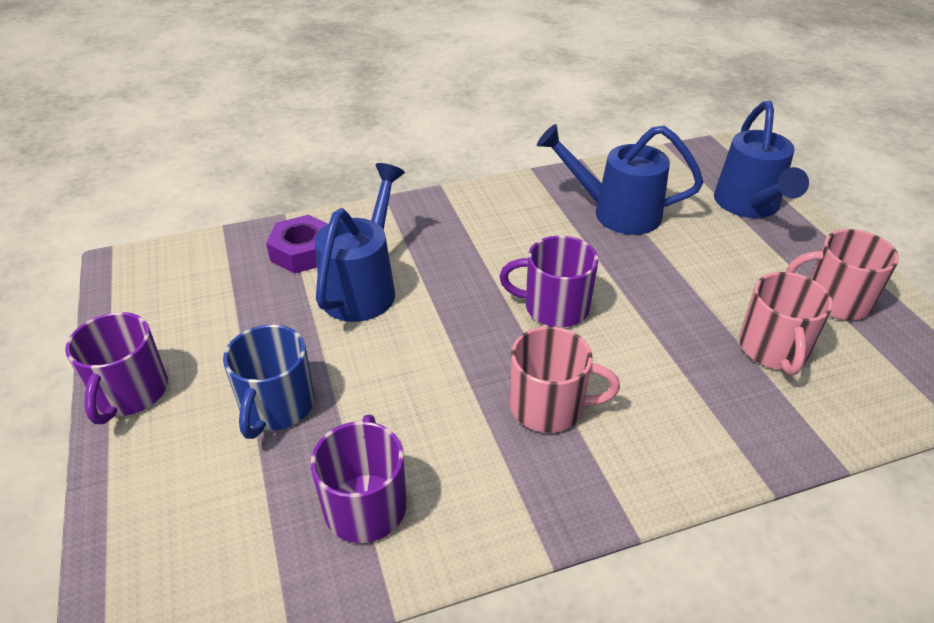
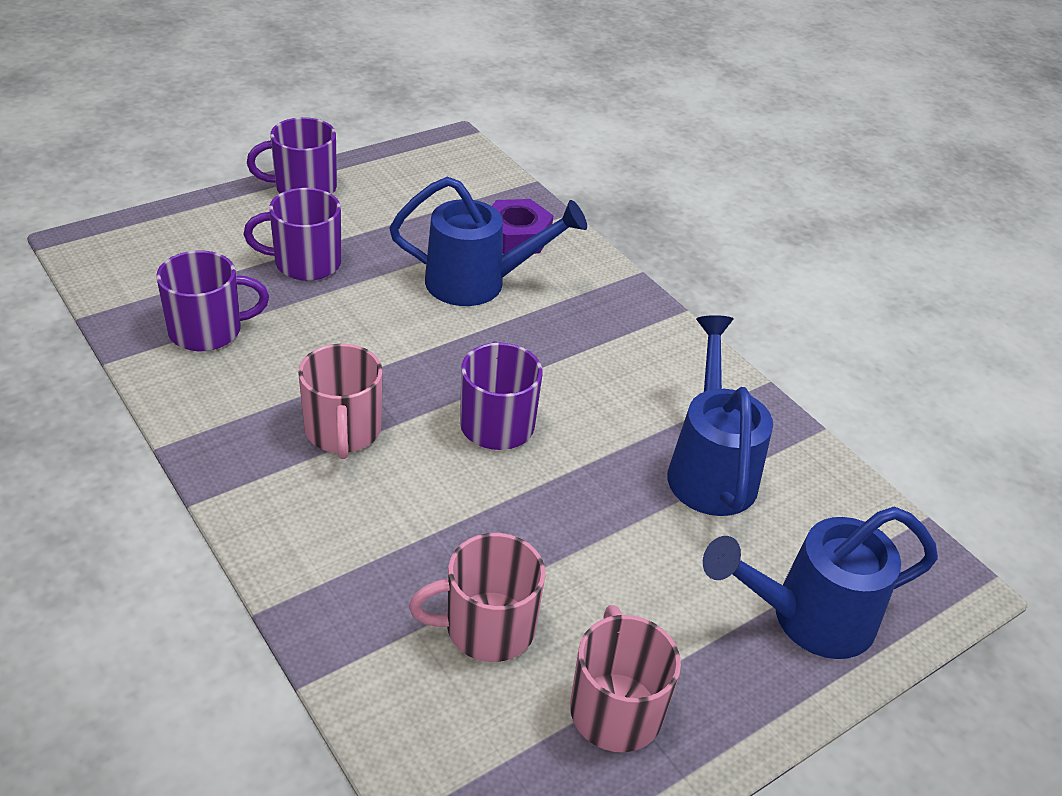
camera: 70 degrees right, 0 degrees up
blue mug [223,324,314,439] -> purple mug [243,188,342,281]

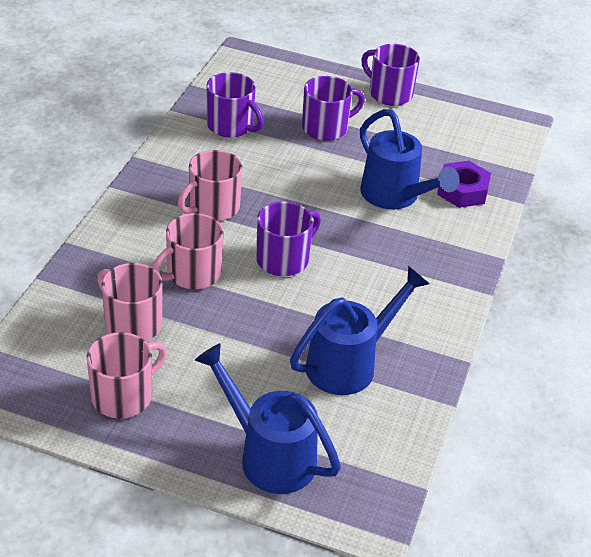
camera: 55 degrees right, 0 degrees up
purple mug [243,188,342,281] -> purple mug turned 105 degrees clockwise [302,76,365,141]
none -> pink mug [152,213,224,289]

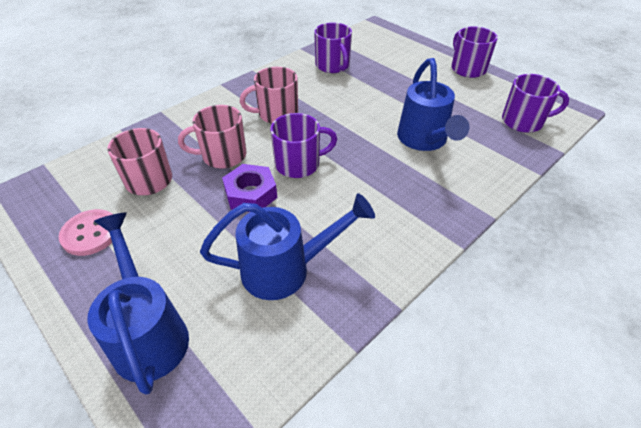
camera: 30 degrees right, 5 degrees up
pink mug [87,332,167,419] -> pink button [59,209,113,256]
purple mug [302,76,365,141] -> purple mug moved to [502,74,569,133]
purple nut [437,161,491,208] -> purple nut moved to [222,164,277,212]

